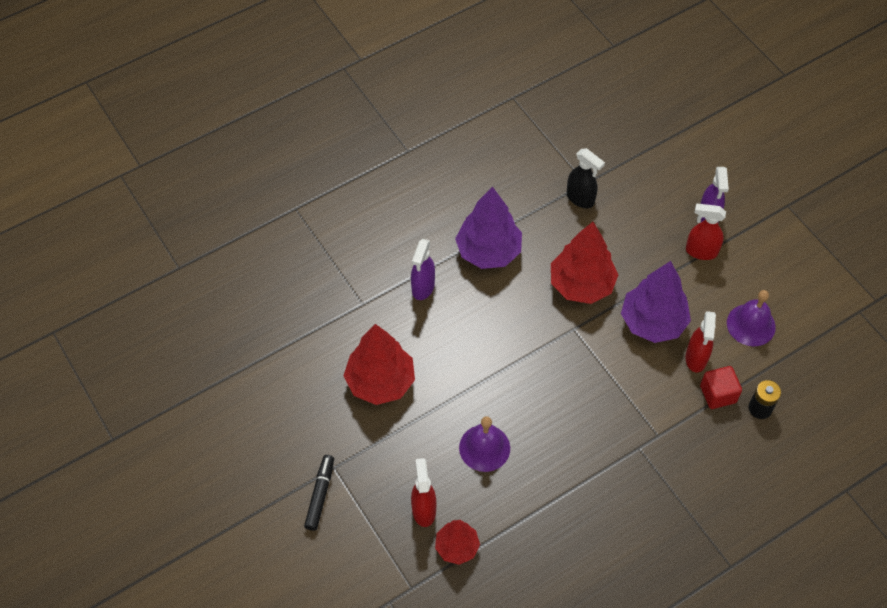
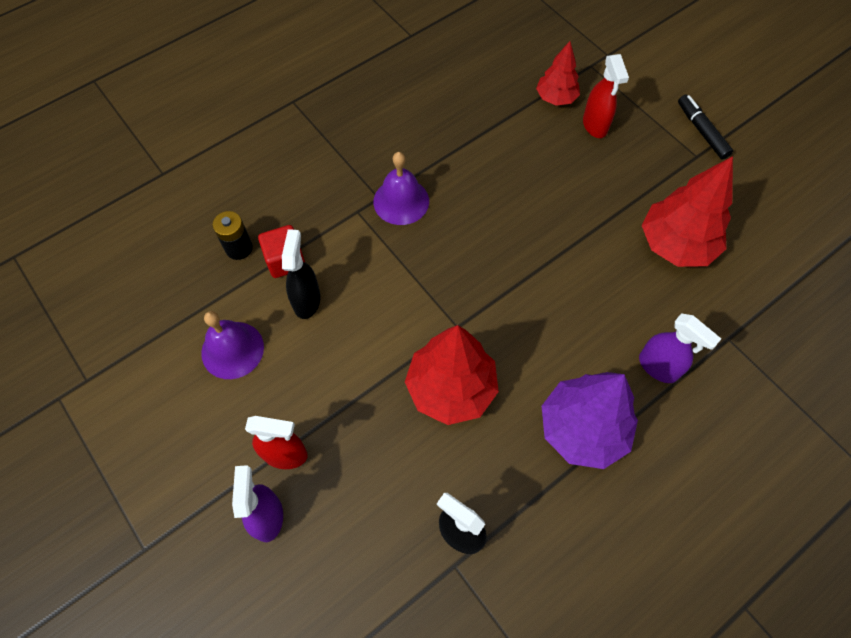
camera: 175 degrees right, 5 degrees up
black marker [304,455,334,531] -> black marker turned 150 degrees clockwise [678,94,733,160]
purple spray bottle [411,239,435,300] -> purple spray bottle turned 120 degrees clockwise [639,314,721,383]
purple bell [459,416,510,472] -> purple bell moved to [373,152,429,225]
purple tree [621,261,691,343] -> none
red spray bottle [686,311,716,372] -> black spray bottle [282,229,321,319]

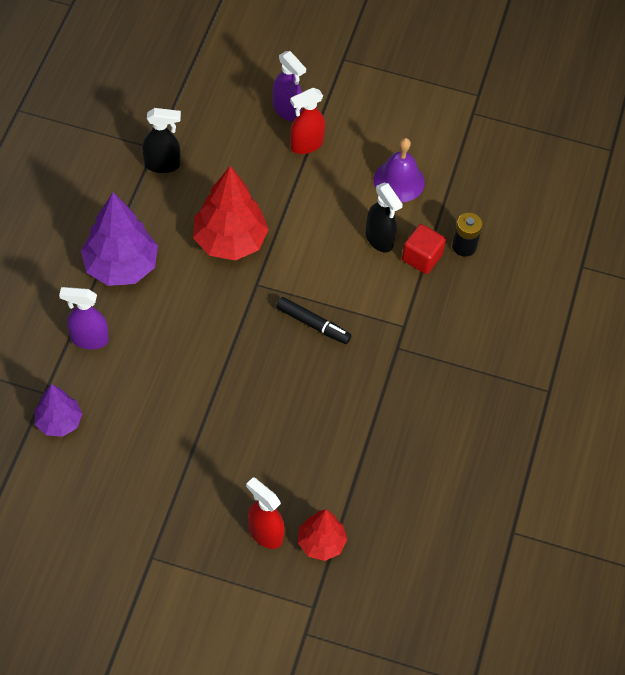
camera: 140 degrees right, 5 degrees down
purple bell [373,152,429,225] -> none
red tree [642,156,733,267] -> none
black marker [678,94,733,160] -> black marker moved to [276,297,352,344]
none -> purple tree [35,384,82,437]

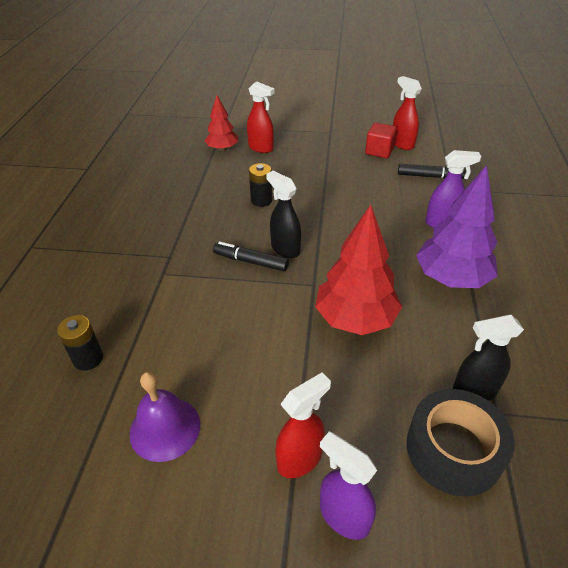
camera: 175 degrees right, 15 degrees down
purple tree [35,384,82,437] -> black marker [398,164,466,179]
black spray bottle [366,183,403,252] -> black spray bottle moved to [266,171,301,258]
red cube [402,224,446,274] -> red cube moved to [365,123,397,158]
none -> black battery [249,163,272,207]
none -> red spray bottle [393,76,422,150]
none -> black tape [407,389,515,497]

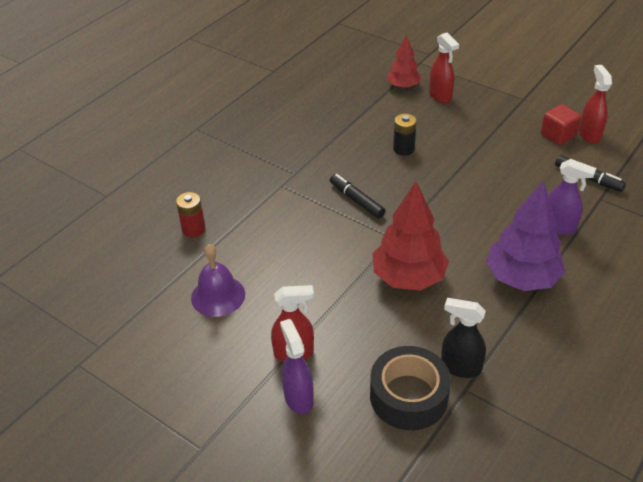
camera: 30 degrees right, 0 degrees up
black battery [57,315,103,371] -> red battery [176,192,206,237]
black spray bottle [266,171,301,258] -> none

